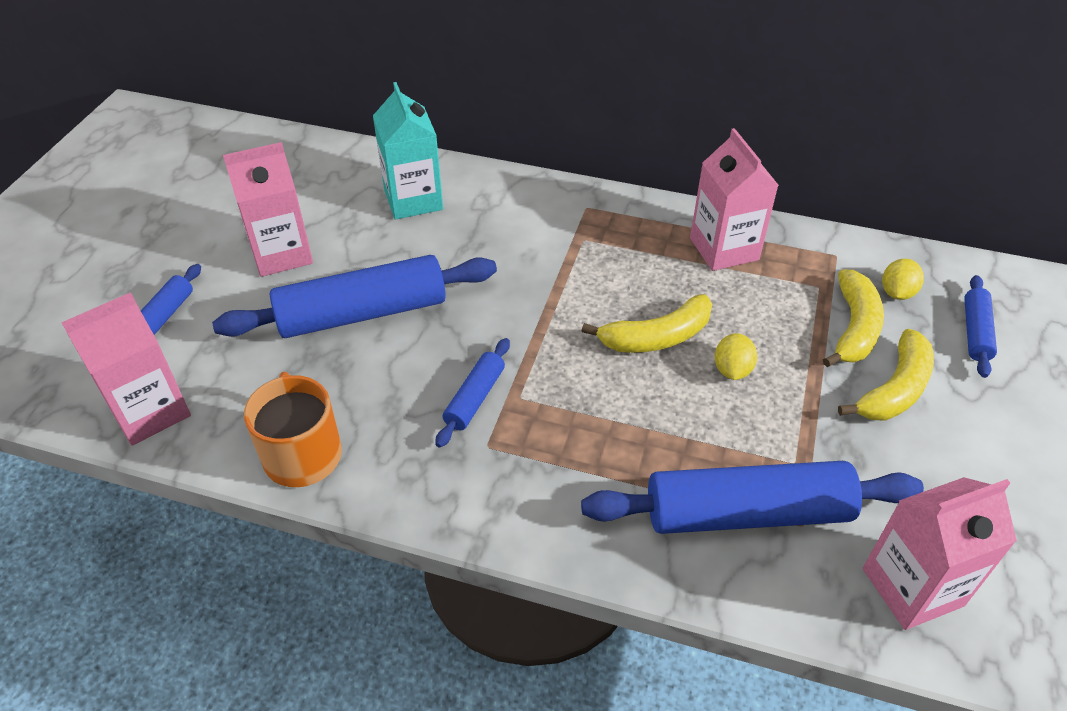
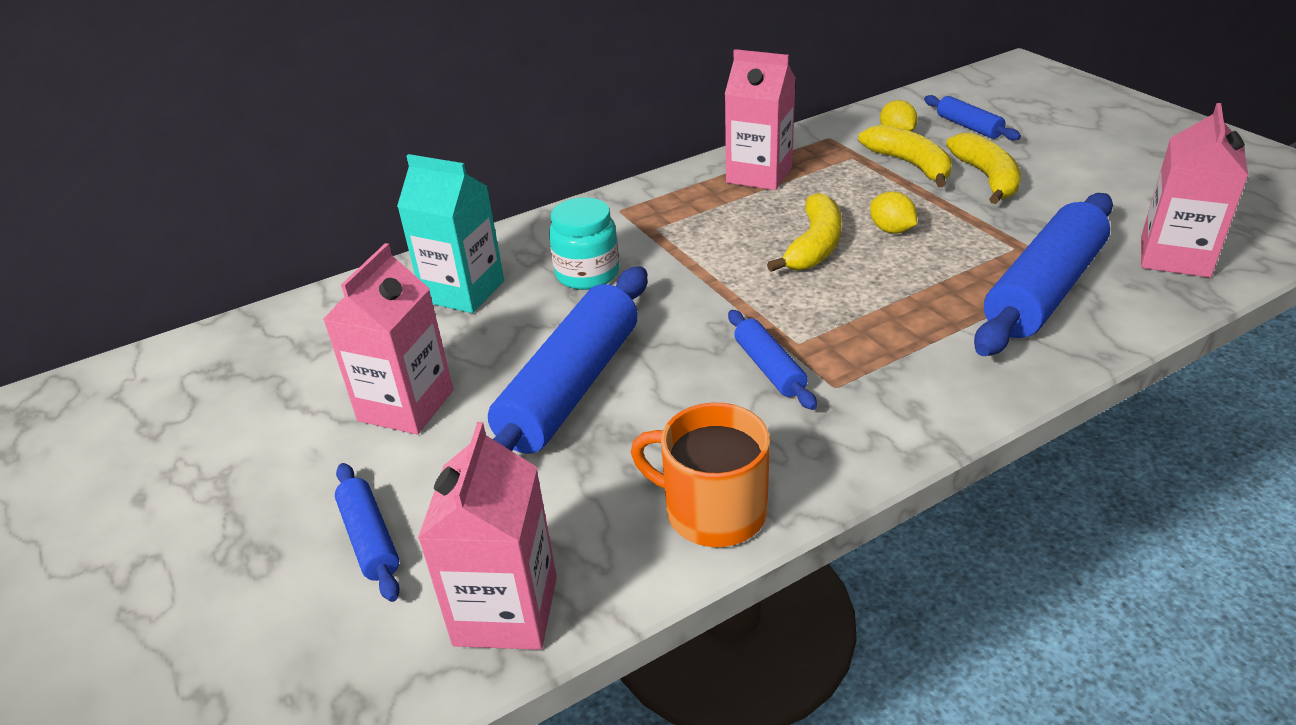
camera: 45 degrees left, 10 degrees down
none -> turquoise jar [549,197,619,290]

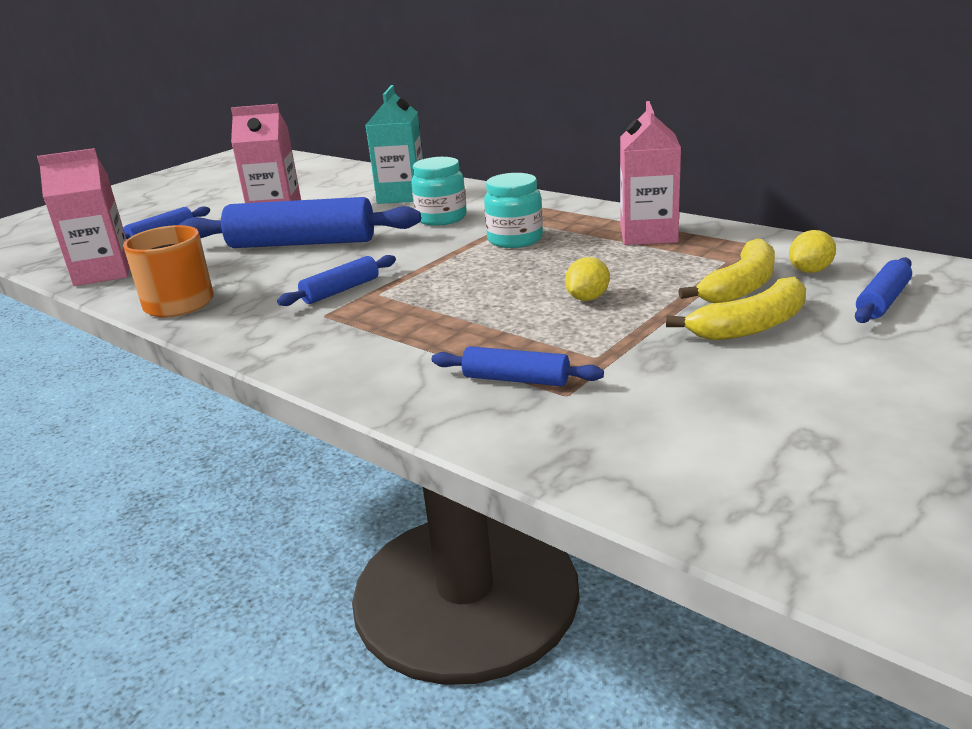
camera: 70 degrees right, 10 degrees down
yellow banana [767,193,842,272] -> none
blue rolling pin [974,193,1113,356] -> blue rolling pin [432,346,604,386], size x0.49
pink carton [1141,103,1249,278] -> none
none -> turquoise jar [484,173,543,248]

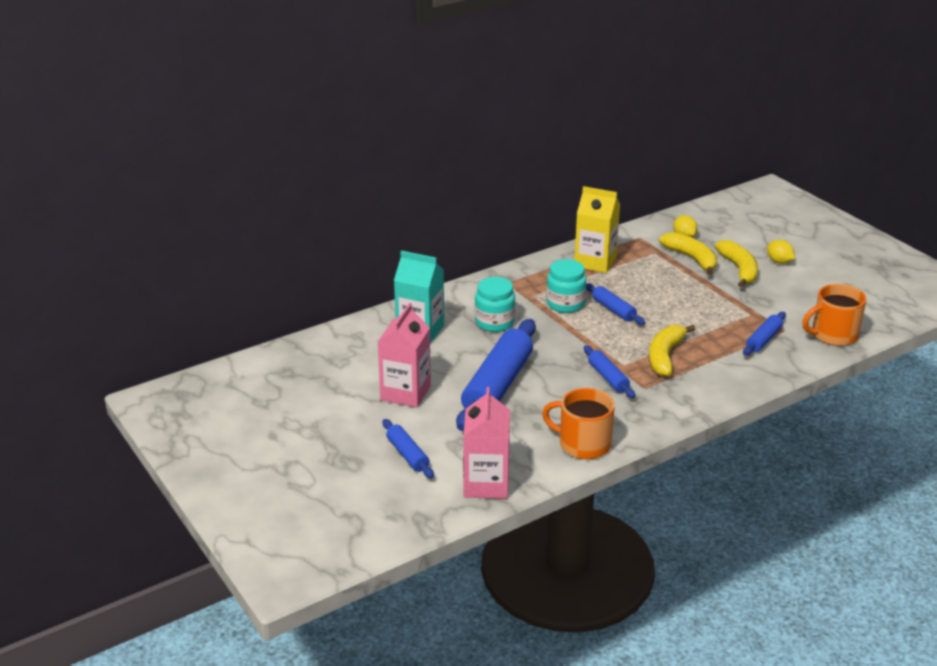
camera: 75 degrees left, 5 degrees up
yellow lemon [565,257,610,301] -> yellow lemon moved to [767,240,795,264]
pink carton [620,101,681,245] -> yellow carton [575,186,620,273]
blue rolling pin [855,257,912,323] -> blue rolling pin moved to [586,283,645,325]
none -> yellow banana [649,325,695,376]
none -> orange mug [802,284,866,346]

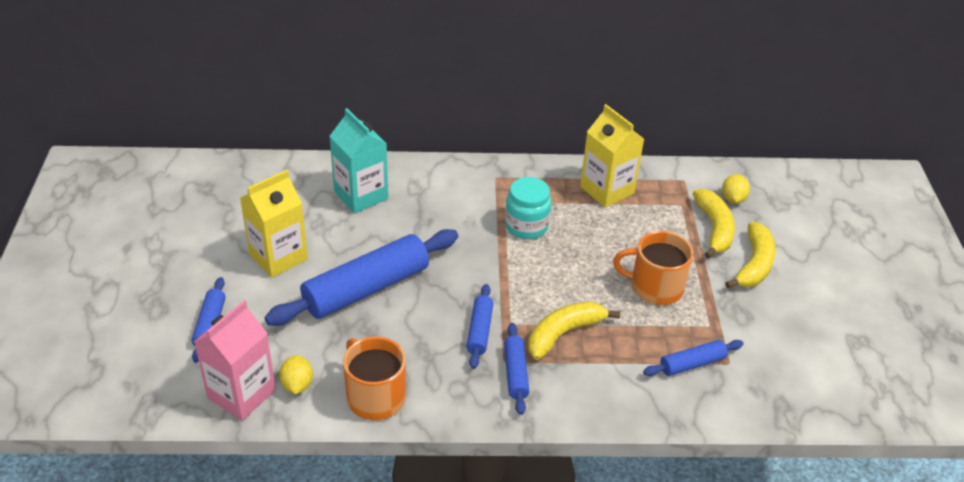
camera: 30 degrees right, 10 degrees up
pink carton [378,303,431,408] -> yellow carton [240,170,308,278]
turquoise jar [475,277,515,332] -> none
blue rolling pin [586,283,645,325] -> blue rolling pin moved to [504,323,529,415]
yellow lemon [767,240,795,264] -> yellow lemon moved to [279,355,313,394]
orange mug [802,284,866,346] -> orange mug moved to [613,231,693,305]

